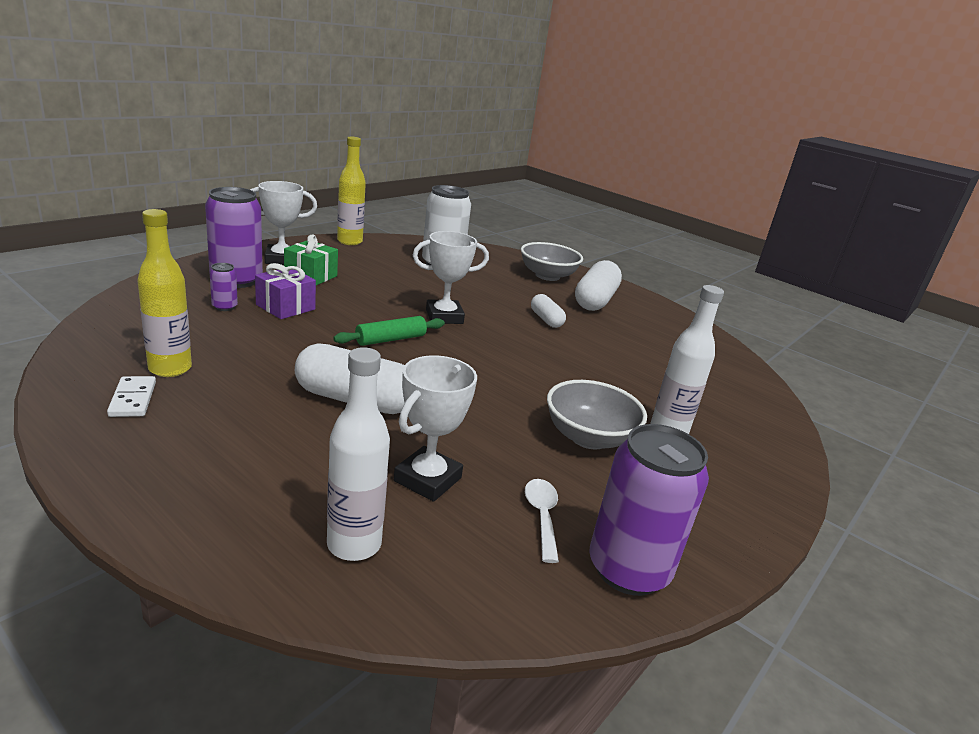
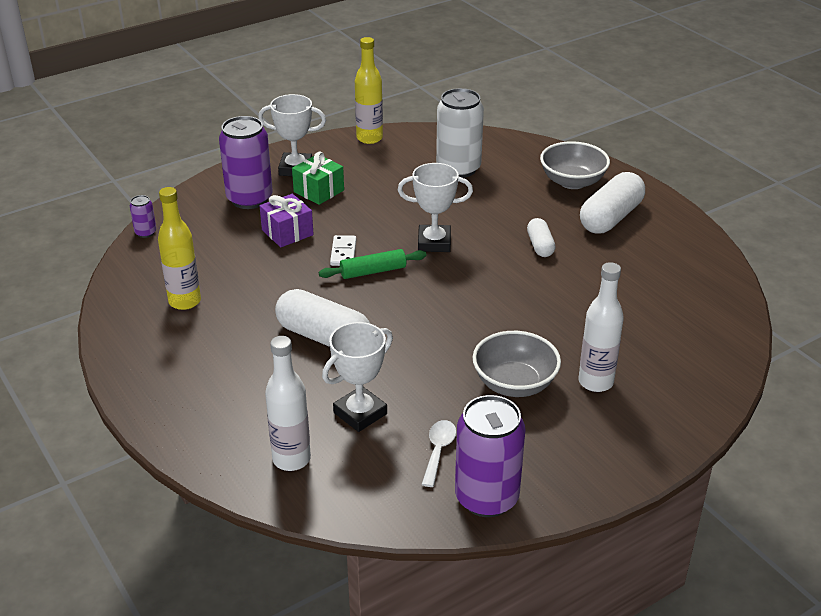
camera: 20 degrees right, 10 degrees up
white domino [107,376,156,417] -> white domino moved to [330,235,357,266]
purple can [210,263,238,311] -> purple can moved to [130,195,156,238]

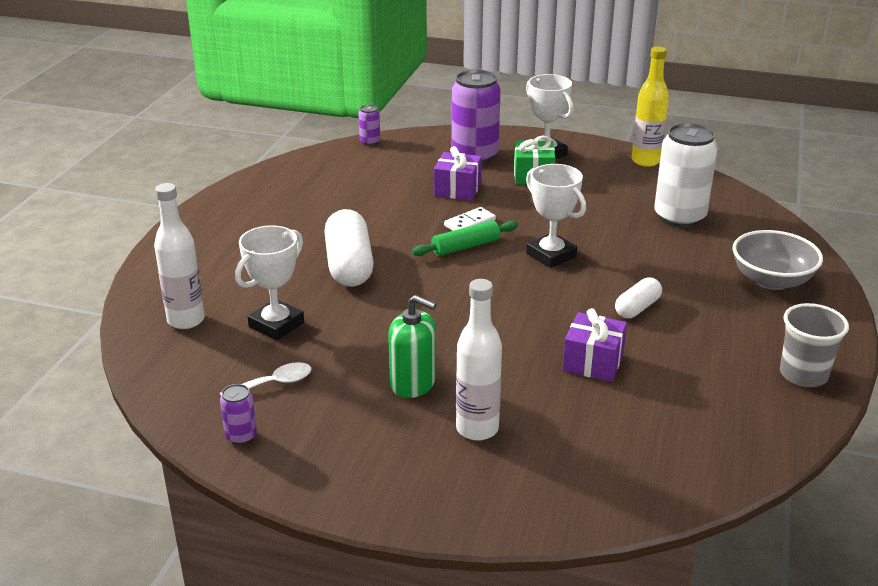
camera: 50 degrees right, 5 degrees down
yellow bottle [158,187,201,310] -> none
green rolling pin [319,249,427,279] -> green rolling pin turned 60 degrees counterclockwise [412,220,518,256]
white trophy [322,322,393,432] -> white trophy turned 60 degrees counterclockwise [235,225,304,340]
purple can [455,395,525,517] -> purple can [220,384,257,445], size x0.45
grey bowl [473,331,561,397] -> green soap dispenser [388,295,436,398]
white capsule [580,172,645,234] -> none
none -> purple gift [563,308,627,382]
none -> grey cup [780,303,849,387]

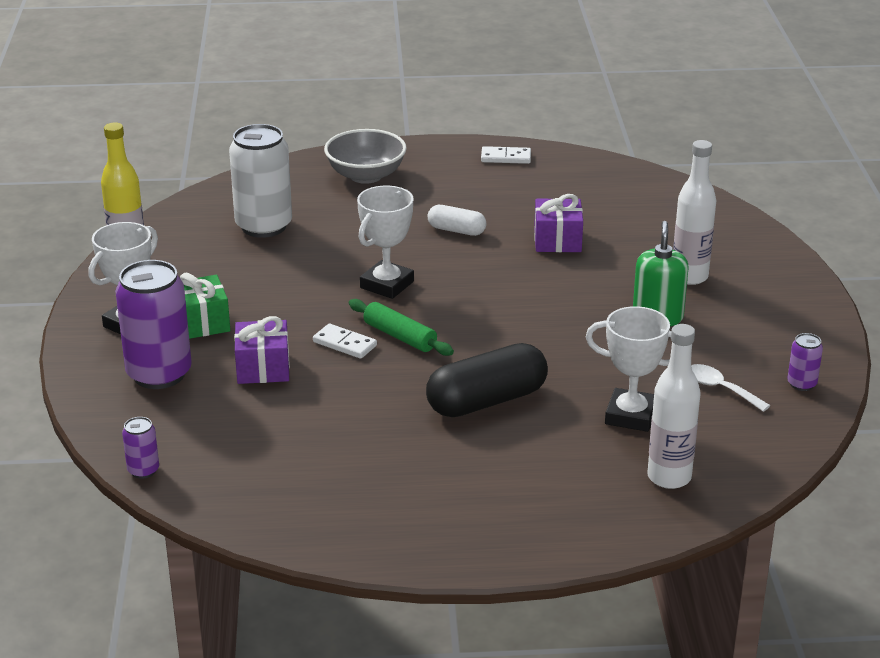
camera: 110 degrees left, 0 degrees up
white capsule [324,209,374,287] -> black capsule [426,343,548,417]
grey cup [780,303,849,387] -> white domino [481,146,531,164]

